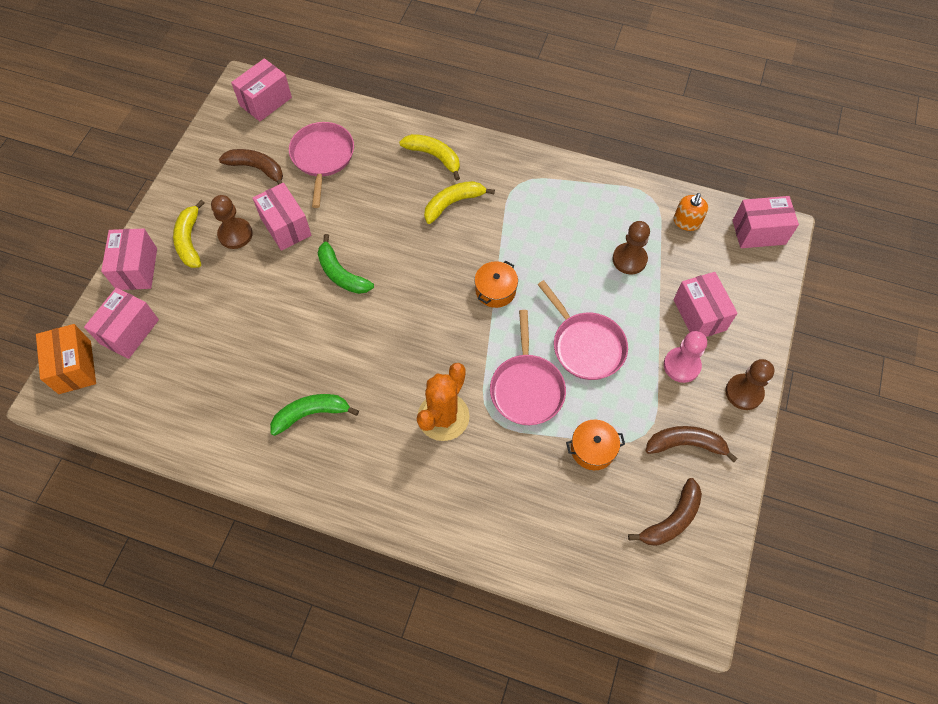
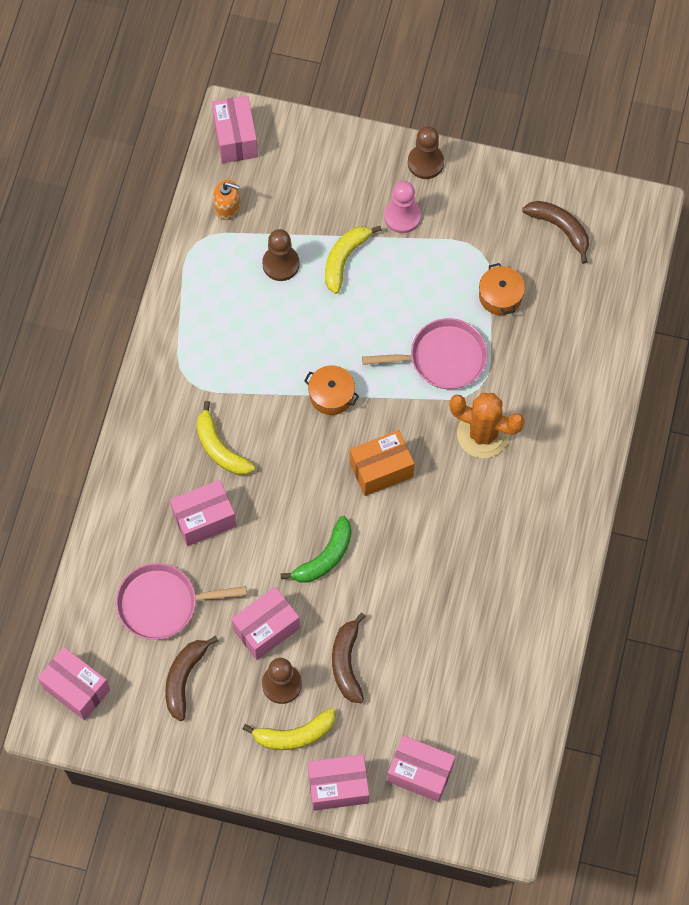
camera: 95 degrees left, 5 degrees up
orange box [36,324,96,394] -> orange box moved to [350,430,414,496]
green banana [270,394,359,436] -> none
yellow banana [399,134,460,180] -> yellow banana moved to [325,226,382,294]
pink pan [538,280,628,380] -> none
brown banana [646,426,738,462] -> brown banana moved to [332,613,366,703]
pink box [673,272,738,337] -> pink box moved to [170,480,237,546]

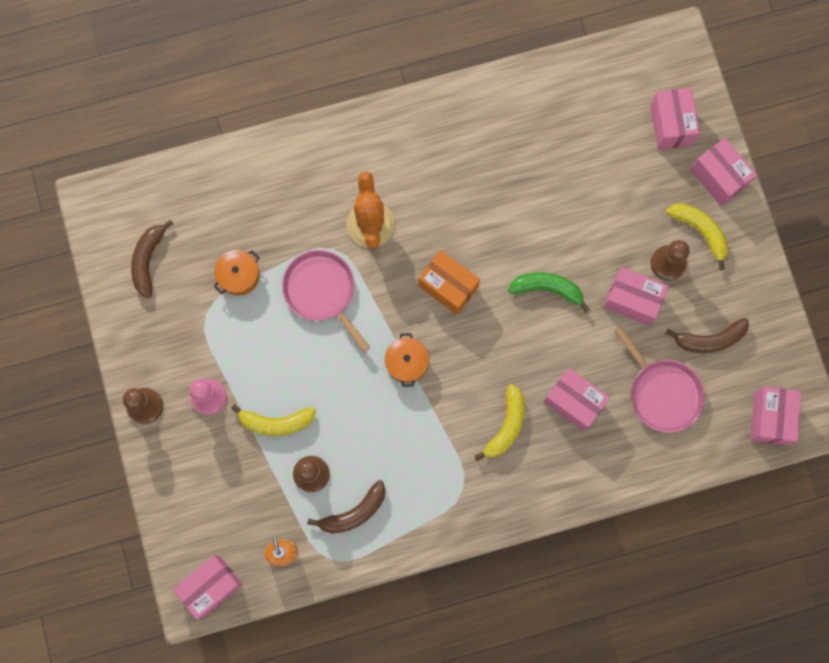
camera: 120 degrees left, 10 degrees up
brown banana [332,613,366,703] -> brown banana moved to [308,480,386,533]

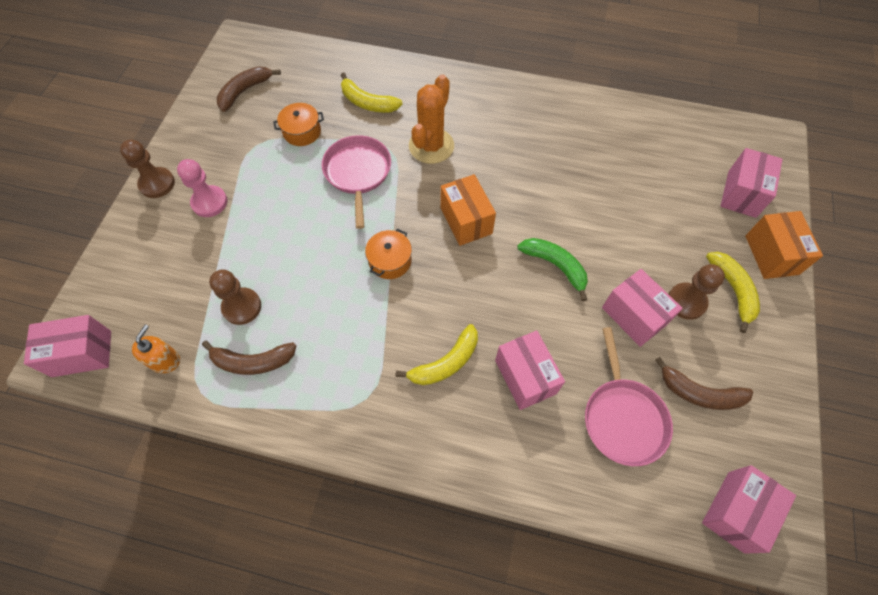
camera: 30 degrees right, 15 degrees down
yellow banana [231,404,316,436] -> yellow banana moved to [341,72,403,113]
pink box [690,138,757,206] -> orange box [745,211,823,279]

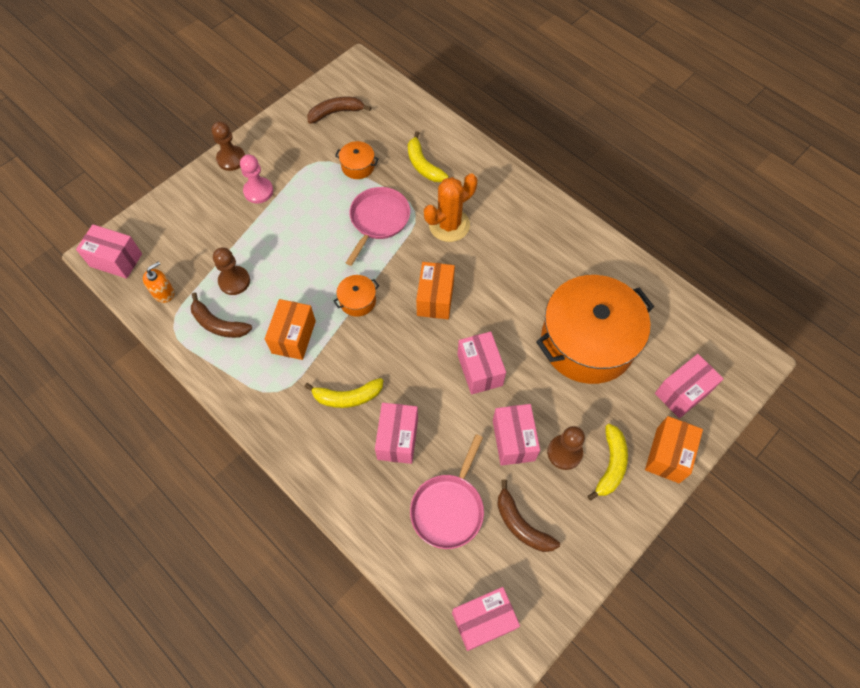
camera: 30 degrees right, 0 degrees up
green banana [517,238,588,301] -> pink box [457,332,506,395]
none -> orange box [265,299,316,360]
none -> orange pot [536,275,654,384]

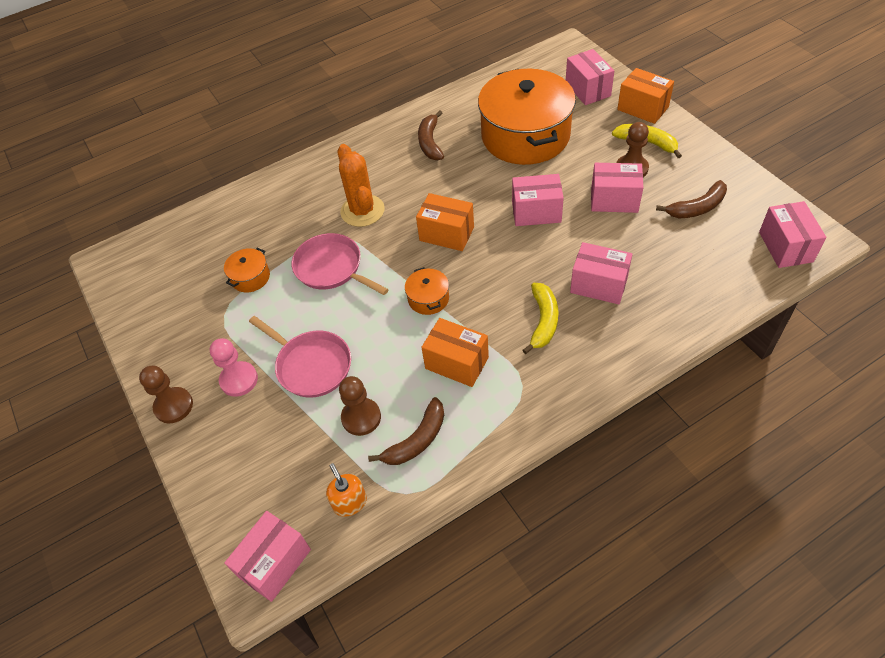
camera: 70 degrees left, 10 degrees down
brown banana [307,97,371,124] -> brown banana moved to [418,110,444,160]
yellow banana [408,131,448,182] -> none
pink pan [410,434,484,549] -> pink pan moved to [249,316,351,398]

